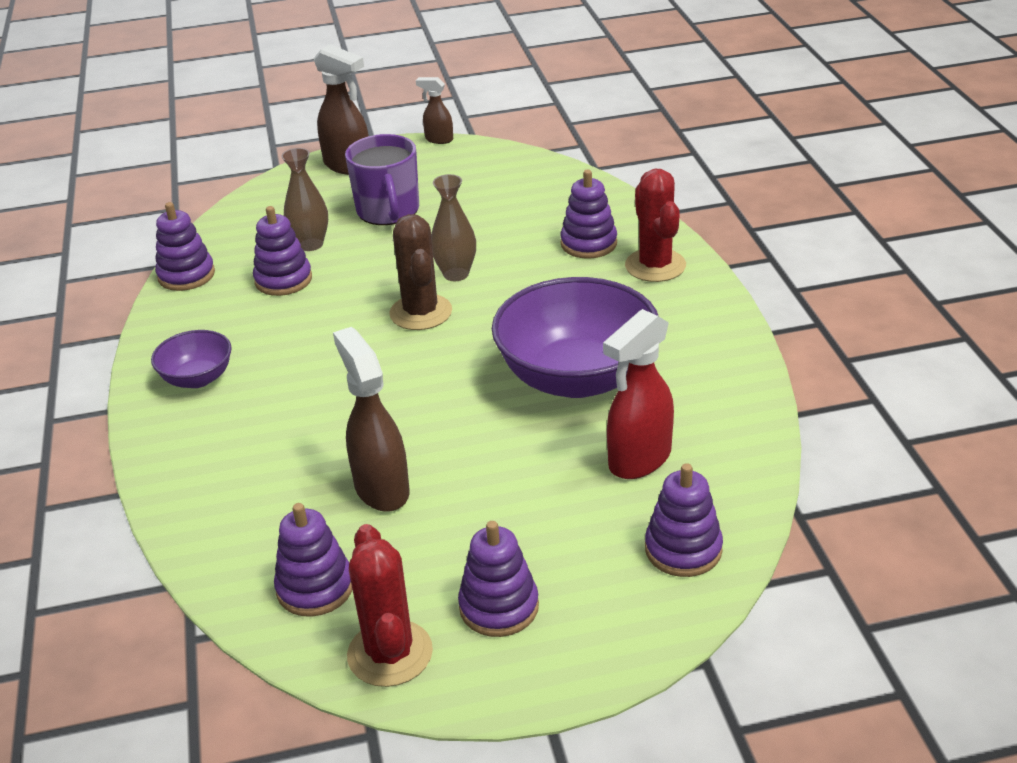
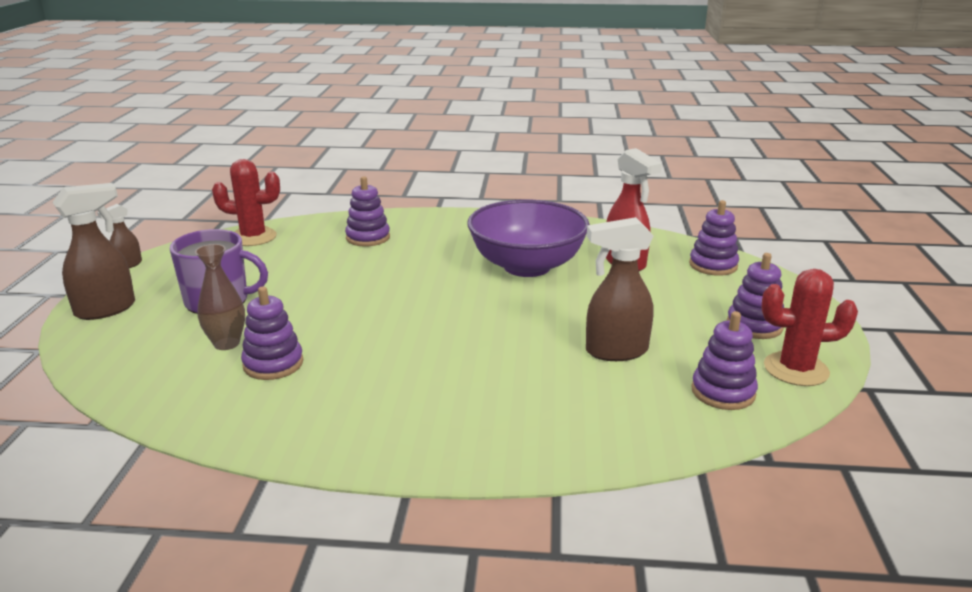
camera: 75 degrees left, 10 degrees down
purple bowl [151,330,232,388] -> none
purple stacking toy [155,202,215,291] -> none
brown cactus [389,214,452,330] -> none
brown vase [431,174,476,281] -> none
red cactus [625,169,686,282] -> red cactus moved to [212,159,280,246]

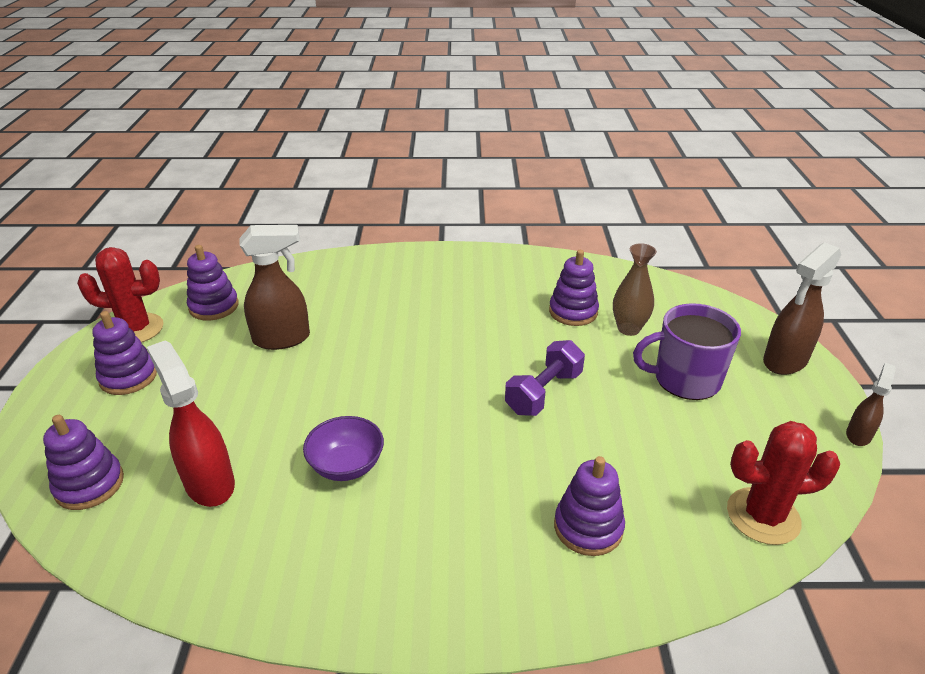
camera: 175 degrees right, 10 degrees up
purple bowl [467,200,590,277] -> purple bowl [303,416,384,481], size x0.49
none -> purple dumbbell [505,340,585,416]

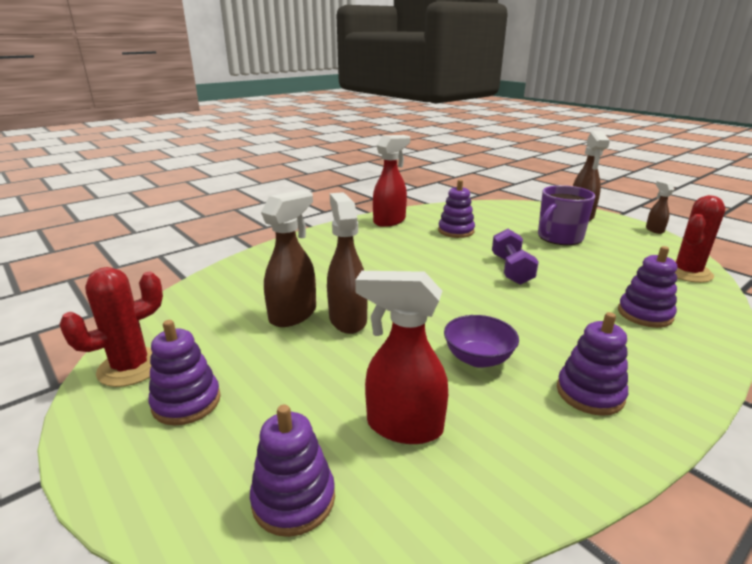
camera: 40 degrees left, 10 degrees down
purple stacking toy [187,245,239,321] -> purple stacking toy moved to [557,312,628,416]
brown vase [613,243,657,336] -> none
none -> brown spray bottle [327,192,368,334]
none -> red spray bottle [373,135,410,227]

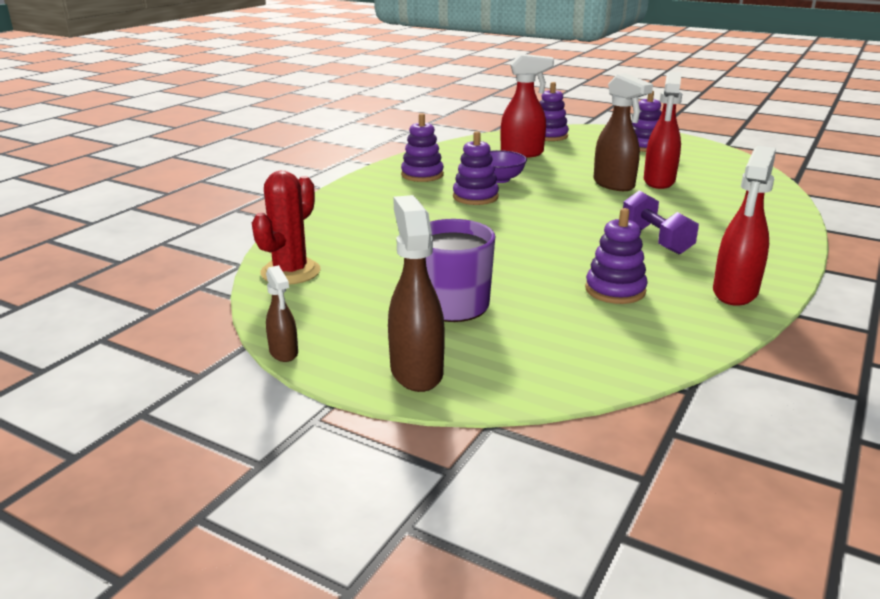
camera: 160 degrees right, 0 degrees up
red cactus [59,267,163,387] -> none
brown spray bottle [261,190,316,327] -> red spray bottle [644,71,682,189]
purple dumbbell [492,229,539,285] -> purple dumbbell moved to [623,190,699,254]
purple stacking toy [618,246,677,328] -> purple stacking toy moved to [453,131,499,205]

